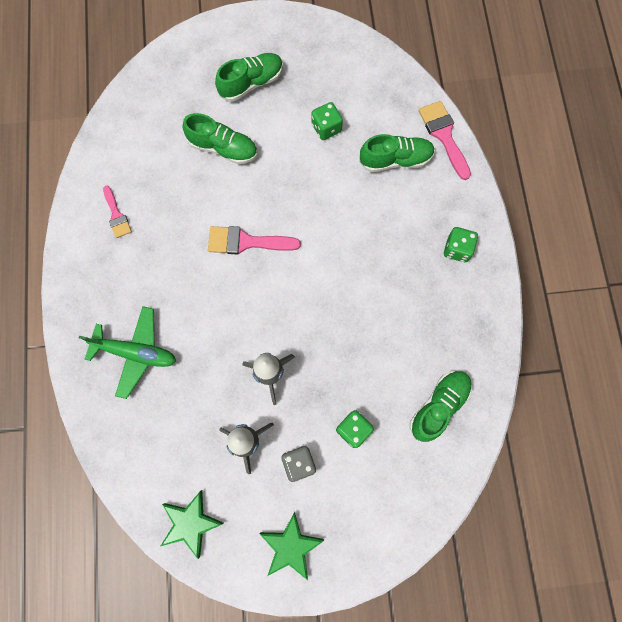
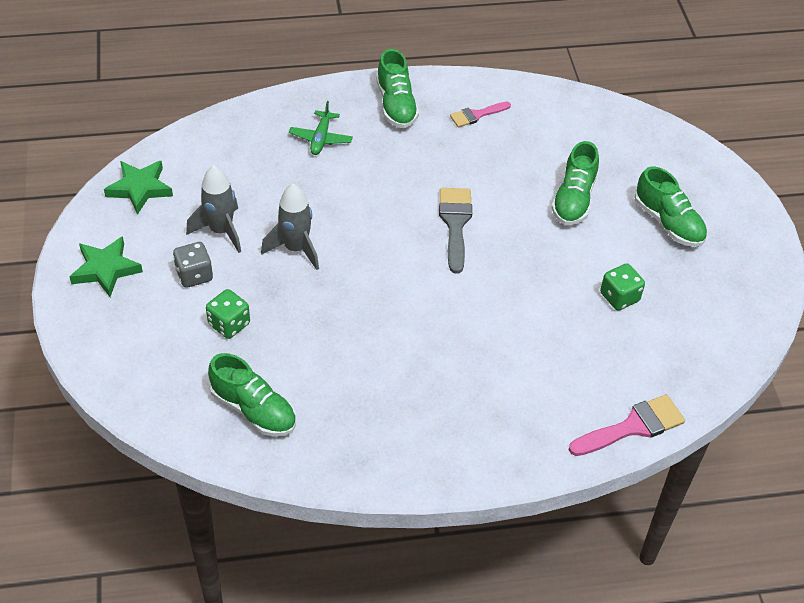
camera: 85 degrees right, 25 degrees down
green plane [79,306,176,399] -> green plane [289,101,353,155], size x0.64
pink brush [208,226,301,254] -> grey brush [439,188,472,274]
green shoe [359,134,435,172] -> green shoe moved to [376,49,419,128]
green dice [444,227,478,262] -> none

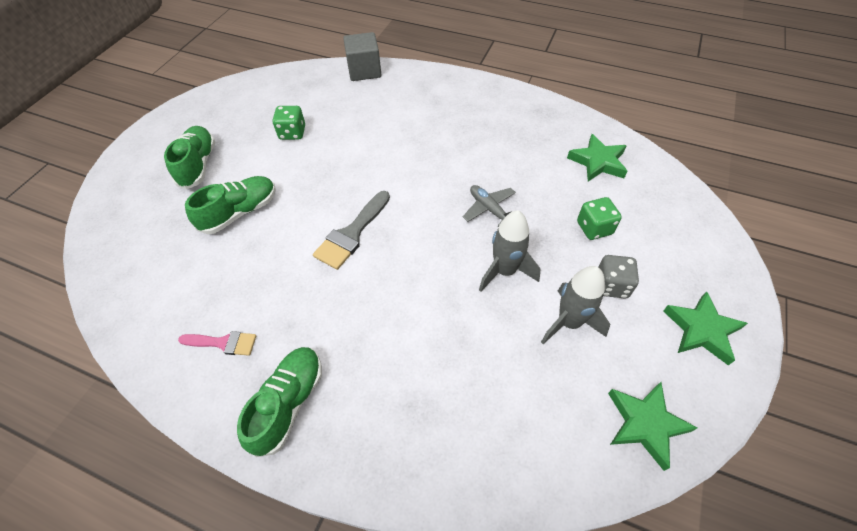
camera: 145 degrees left, 5 degrees up
green shoe [208,353,296,437] -> green star [567,134,628,182]
green plane [289,101,353,155] -> none
pink brush [569,394,685,456] -> grey cube [343,32,382,81]
none -> grey plane [463,185,516,227]

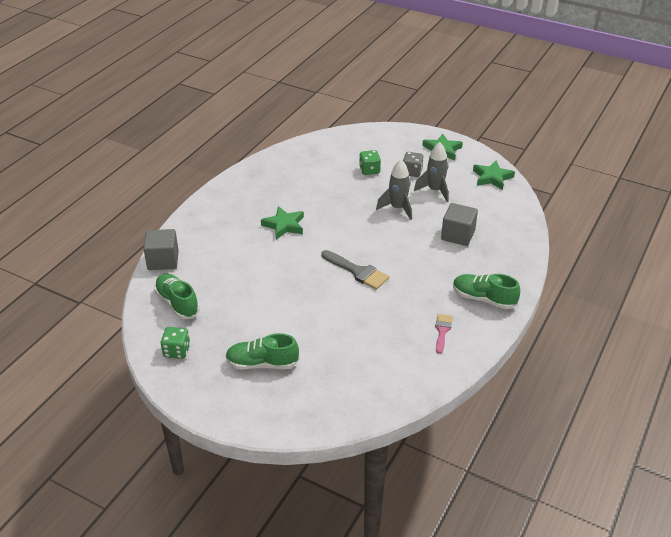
camera: 85 degrees left, 15 degrees down
green shoe [185,176,276,234] -> green shoe moved to [154,273,200,319]
green dice [273,106,305,140] -> green dice moved to [160,327,190,359]
grey plane [463,185,516,227] -> none
green star [567,134,628,182] -> green star moved to [261,206,304,239]
none -> grey cube [441,203,478,246]

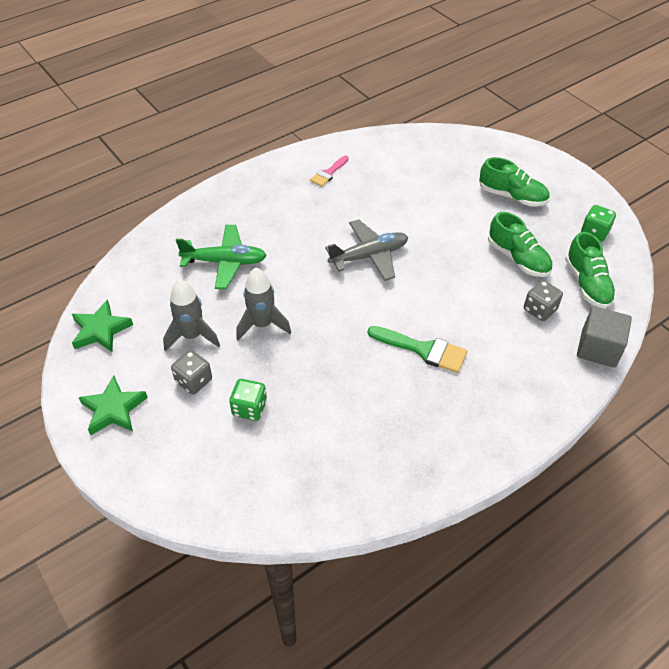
camera: 155 degrees left, 10 degrees up
green star [261,206,304,239] -> green brush [368,326,467,373]
grey brush [321,250,389,290] -> grey plane [325,219,408,281]
grey cube [441,203,478,246] -> green plane [176,225,267,289]
green shoe [453,274,520,309] -> green shoe moved to [488,212,552,277]
none -> grey dice [524,280,563,321]

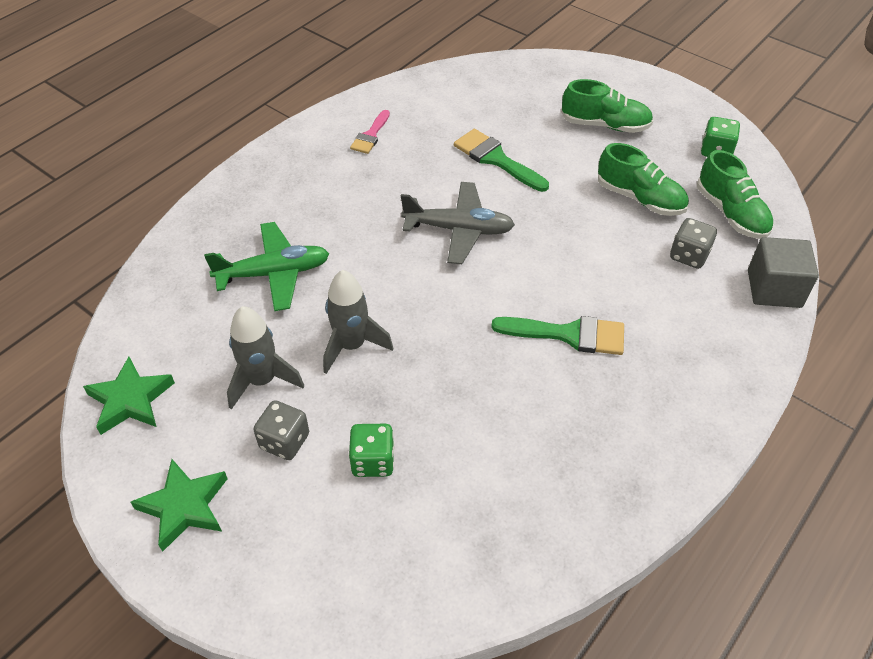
camera: 15 degrees left, 0 degrees up
grey plane [325,219,408,281] -> grey plane turned 45 degrees clockwise [401,182,515,264]
none -> green brush [454,129,549,192]

